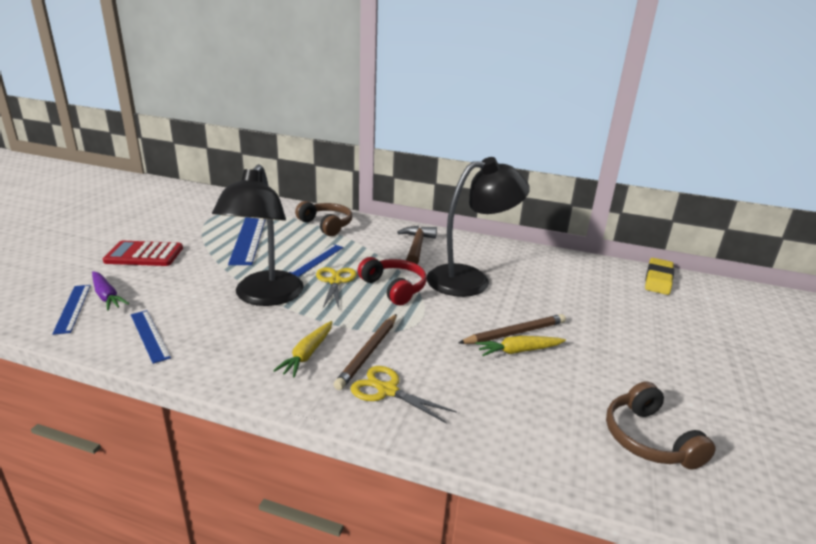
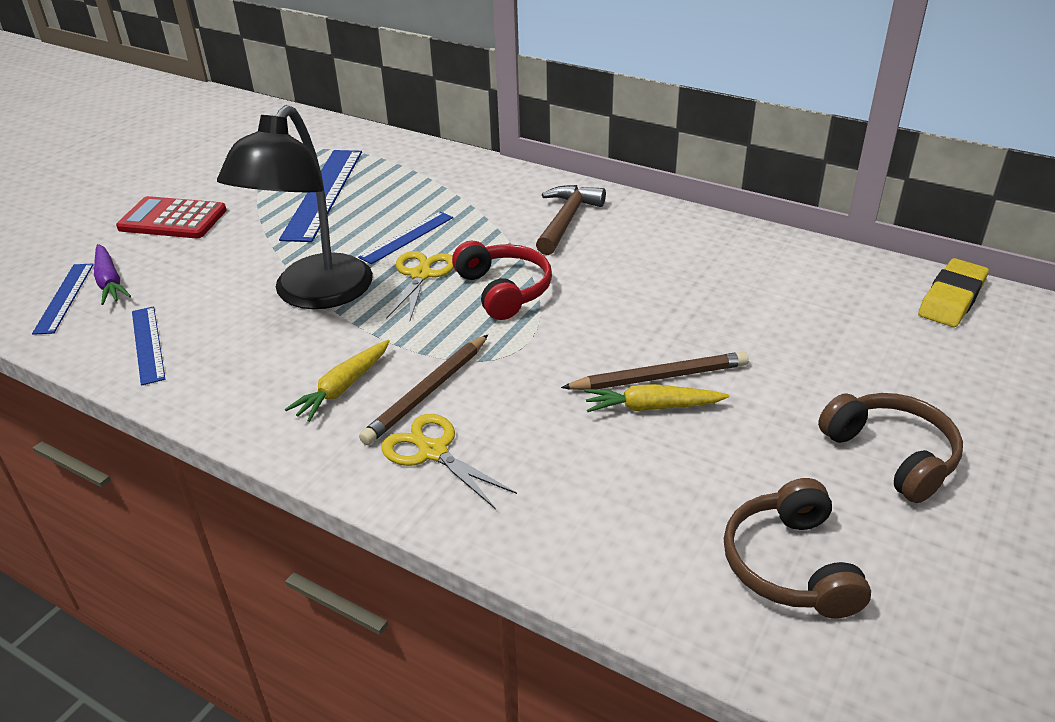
camera: 15 degrees right, 10 degrees up
brown headphones [295,201,352,236] -> brown headphones moved to [818,393,963,503]
black lamp [427,157,530,297] -> none

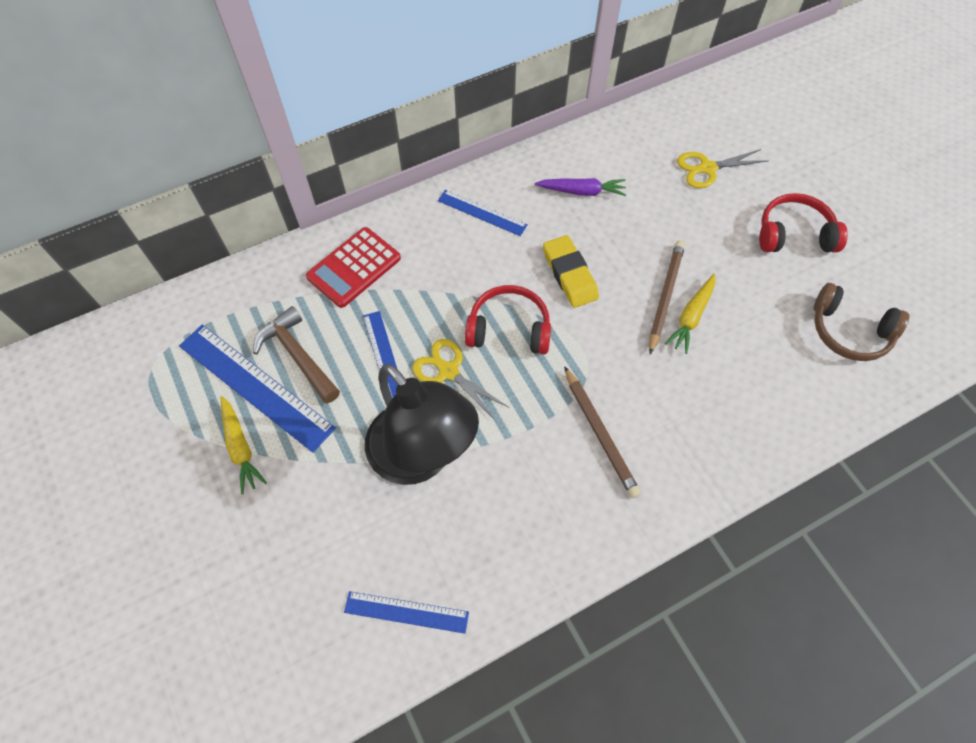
camera: 60 degrees left, 25 degrees up
blue ruler [32,263,94,335] -> blue ruler moved to [438,190,528,236]
purple carrot [94,244,131,305] -> purple carrot moved to [535,178,626,196]
red calculator [116,196,227,238] -> red calculator moved to [306,227,401,308]
yellow carrot [285,340,390,422] -> yellow carrot moved to [220,396,267,494]
yellow scissors [381,414,517,508] -> yellow scissors moved to [677,149,768,188]
brown hammer [536,185,606,255] -> brown hammer moved to [253,306,340,403]
brown headphones [818,393,963,503] -> red headphones [759,193,848,252]
yellow eraser [918,258,989,327] -> yellow eraser moved to [543,235,599,308]

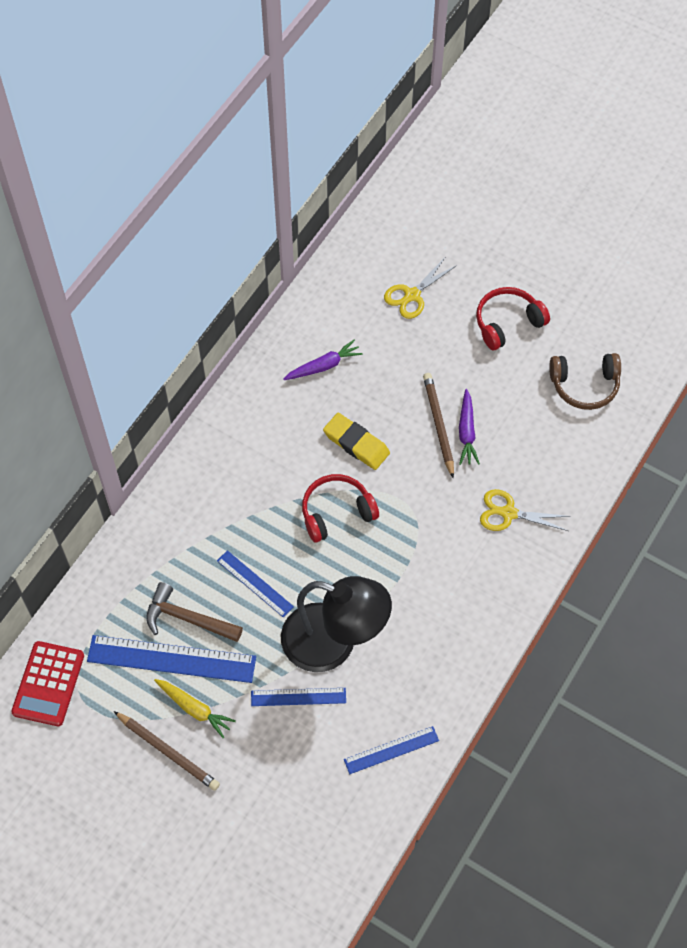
camera: 30 degrees left, 0 degrees up
red calculator [306,227,401,308] -> red calculator moved to [11,641,84,726]
yellow scissors [412,339,510,421] -> yellow scissors moved to [480,489,571,531]
blue ruler [438,190,528,236] -> blue ruler moved to [251,688,346,706]
brown pencil [564,366,641,498] -> brown pencil moved to [114,711,220,791]
yellow carrot [665,274,715,354] -> purple carrot [459,389,480,465]

